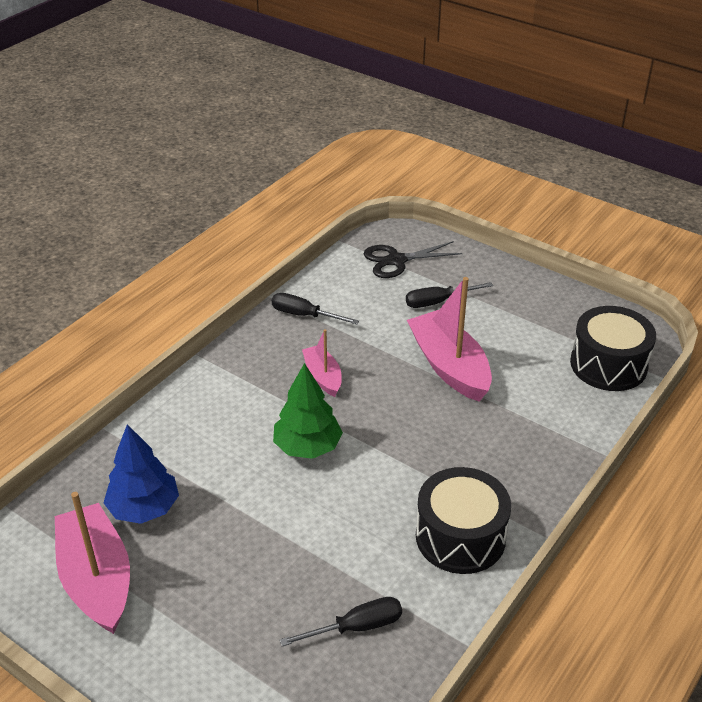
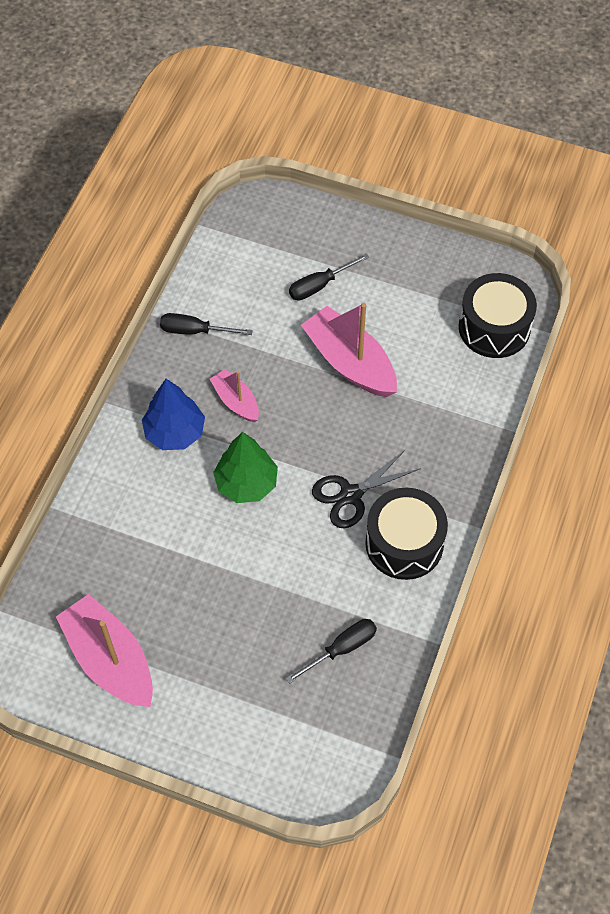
camera: 15 degrees left, 20 degrees up
blue tree [104,424,179,524] -> blue tree moved to [142,379,205,450]
black scissors [364,241,463,278] -> black scissors moved to [312,449,421,528]

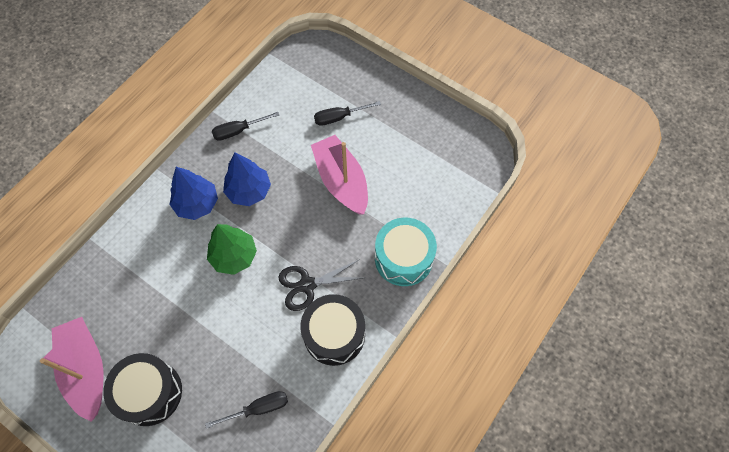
camera: 15 degrees right, 5 degrees up
black screwdriver [160,313,253,335] -> black screwdriver turned 45 degrees counterclockwise [212,112,279,141]
pink boat [210,369,259,422] -> blue tree [223,153,271,206]
black drum [459,273,537,358] -> black drum moved to [103,353,182,426]
none -> turquoise drum [375,218,437,286]

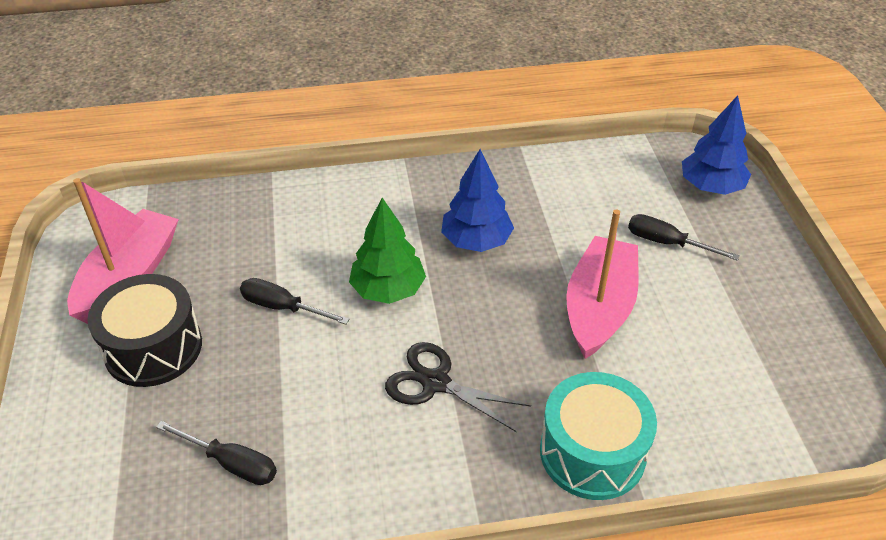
camera: 45 degrees right, 20 degrees down
blue tree [169,167,218,220] -> blue tree moved to [682,95,751,195]
black screwdriver [212,112,279,141] -> black screwdriver moved to [240,278,350,325]
black drum [300,294,365,366] -> none

